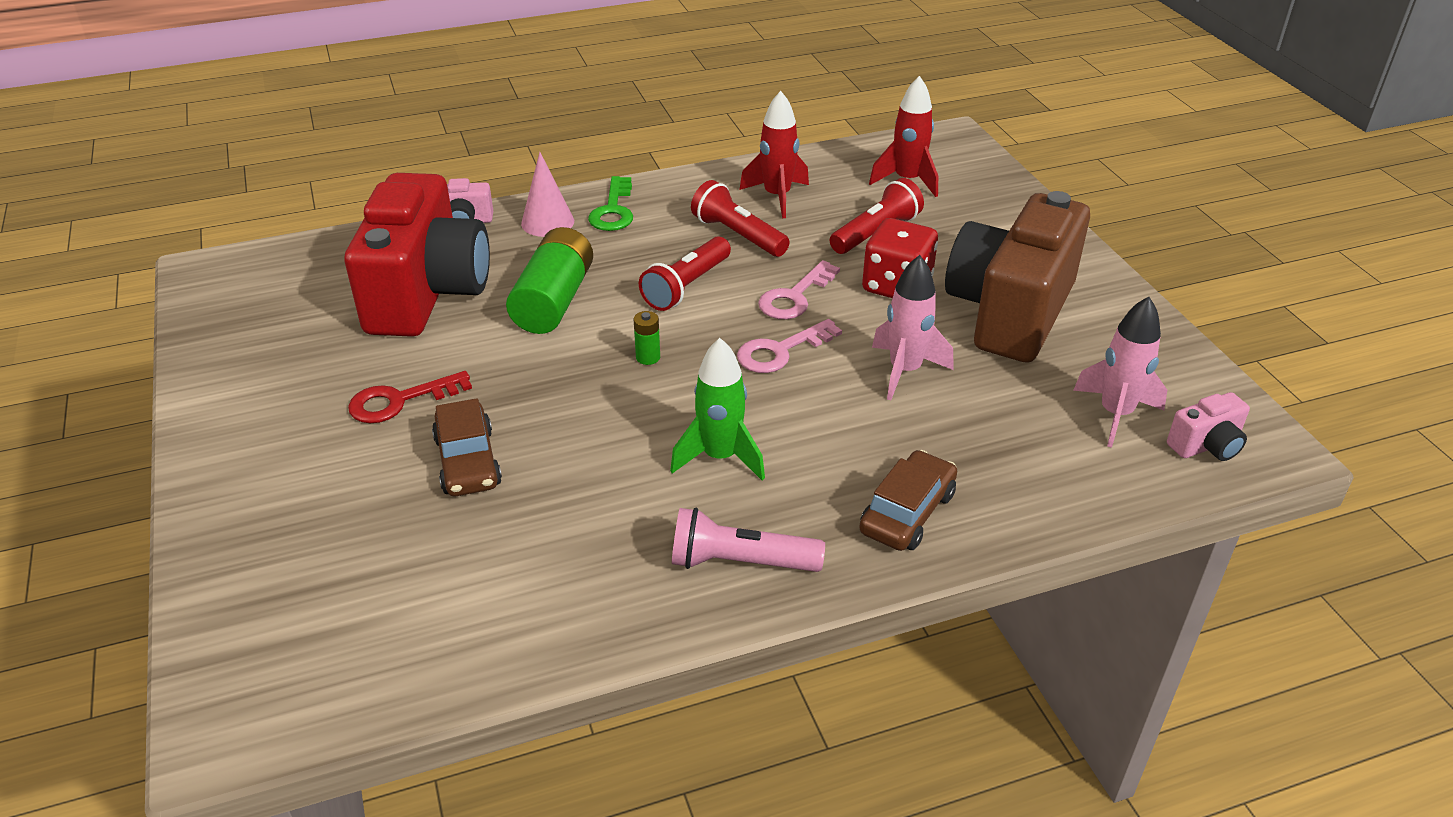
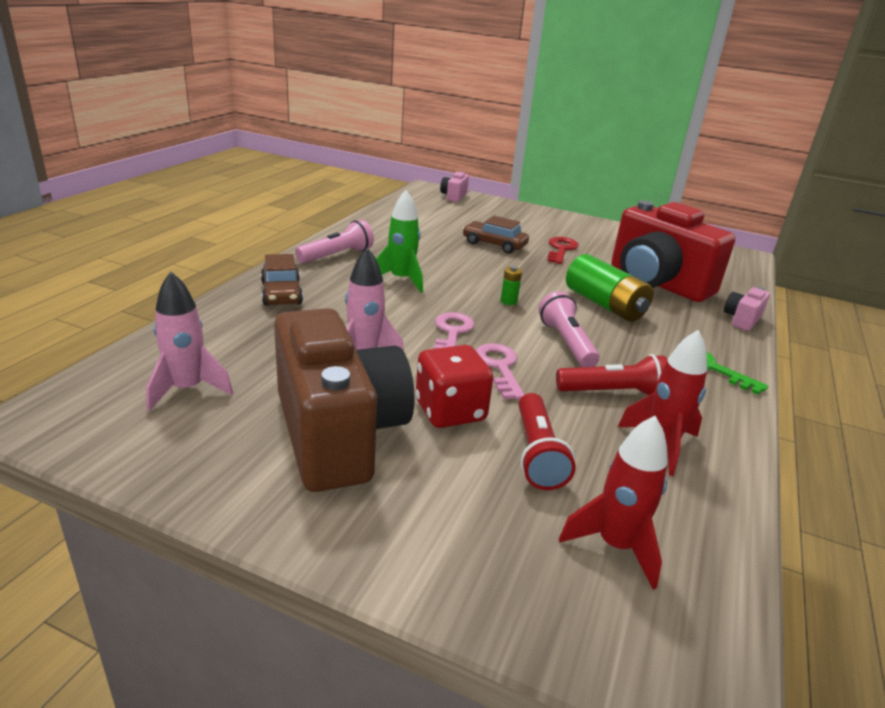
camera: 130 degrees right, 10 degrees down
pink cone [521,152,574,237] -> none
red flashlight [639,236,731,311] -> pink flashlight [539,291,600,367]
pink camera [1167,392,1250,461] -> pink camera moved to [440,172,469,202]

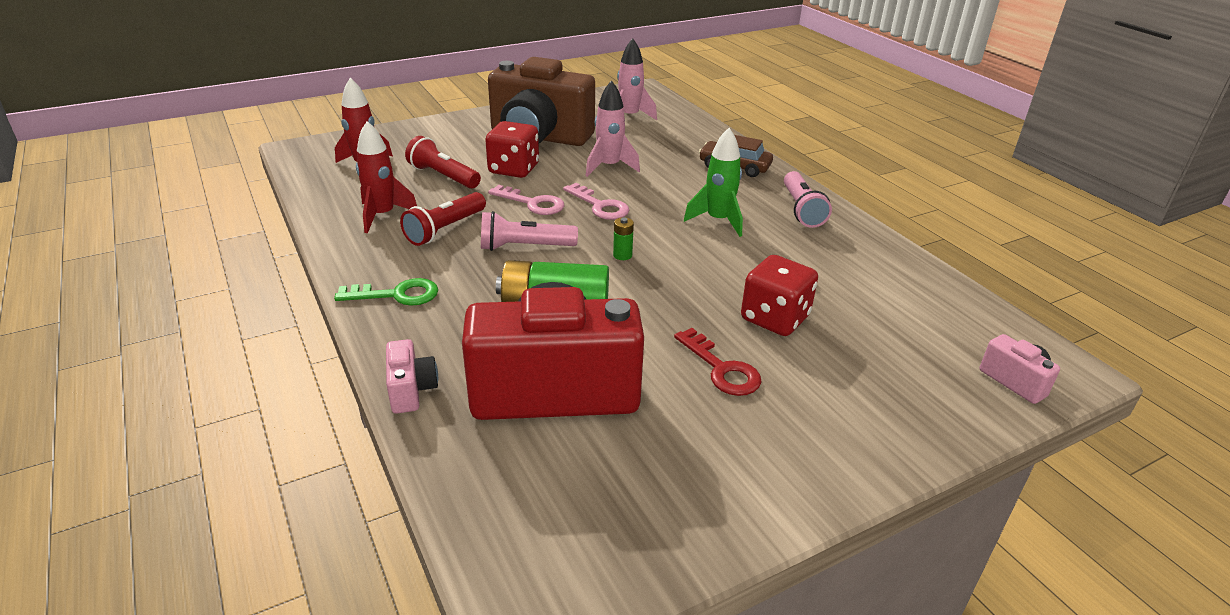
camera: 130 degrees right, 5 degrees up
brown car [462,216,529,254] -> red dice [741,255,818,336]
pink flashlight [539,291,600,367] -> pink flashlight turned 150 degrees clockwise [481,211,578,251]

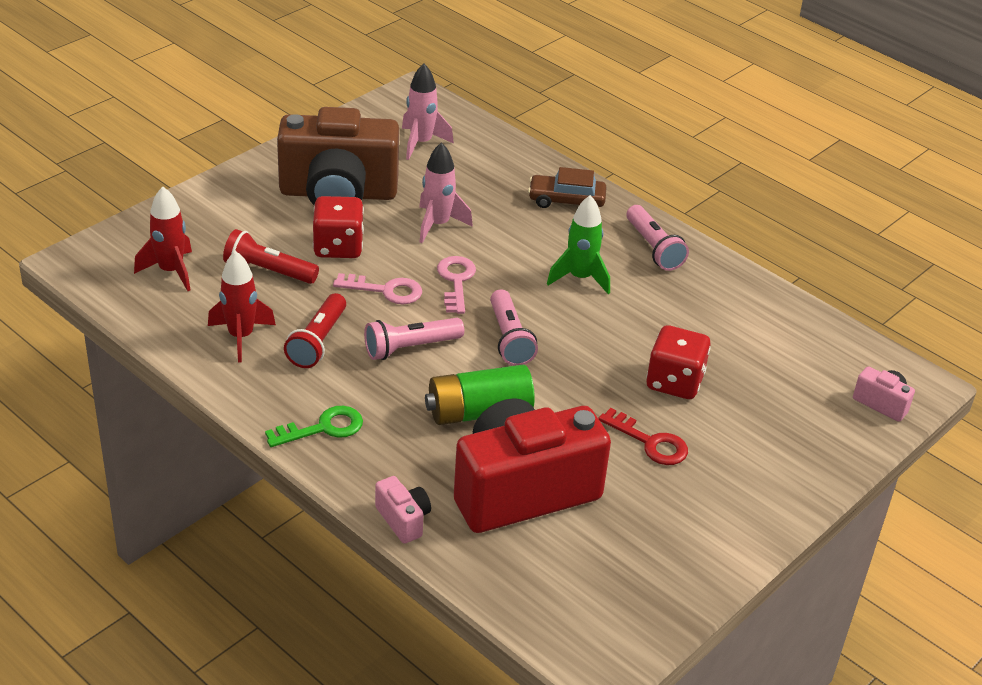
camera: 20 degrees left, 5 degrees up
pink key [563,183,629,220] -> pink key turned 120 degrees counterclockwise [437,256,476,314]
green battery [613,217,634,260] -> pink flashlight [490,289,538,366]

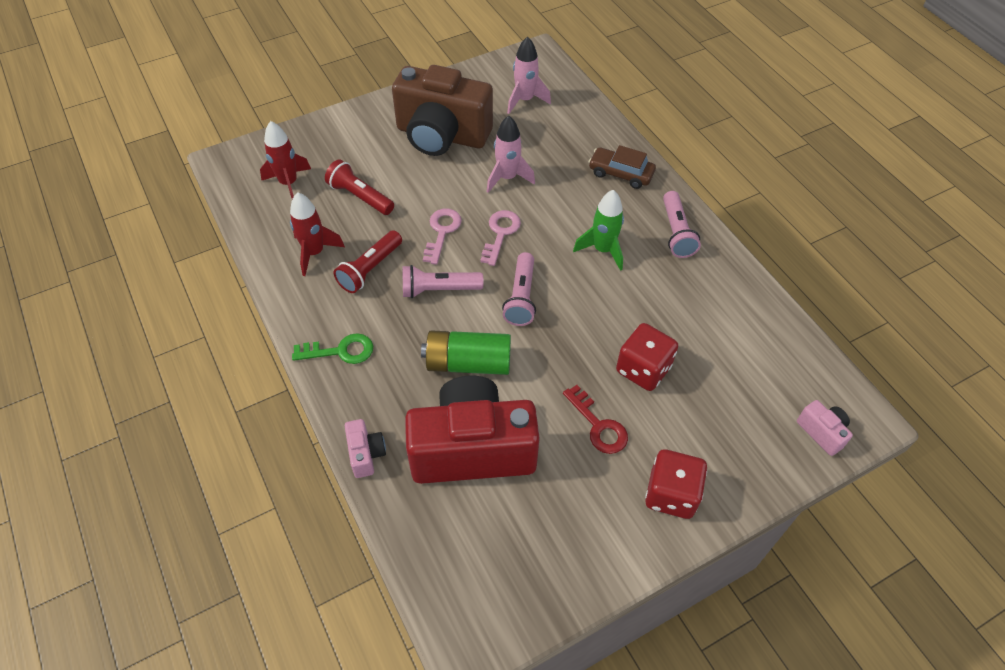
camera: 20 degrees right, 15 degrees up
red dice [313,196,364,258] -> red dice moved to [645,449,707,519]
pink key [333,273,422,304] -> pink key turned 105 degrees counterclockwise [423,209,462,265]

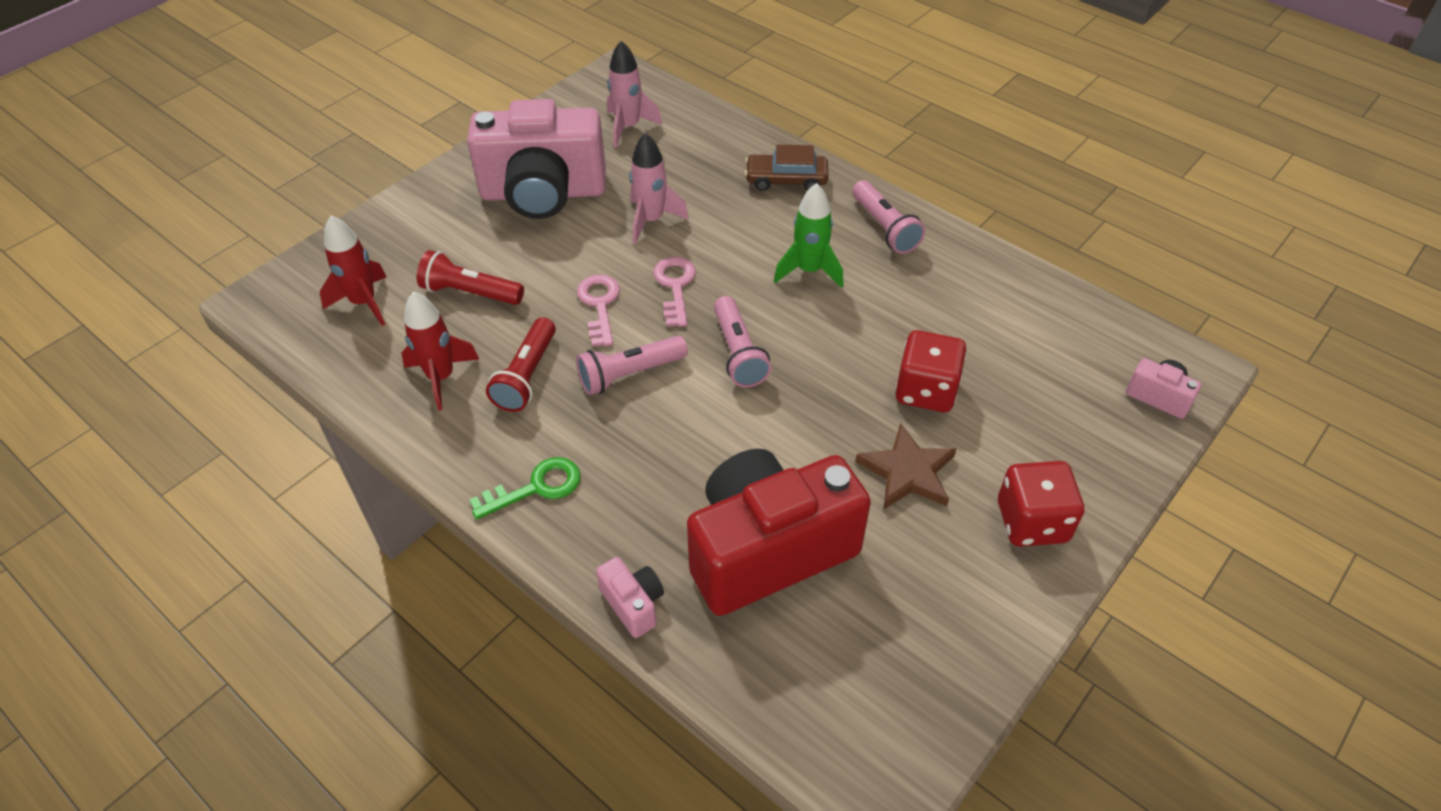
camera: 20 degrees left, 5 degrees down
brown camera [392,65,493,156] -> pink camera [467,99,606,219]
green battery [421,330,511,375] -> none
red key [563,385,628,454] -> brown star [855,423,956,509]

